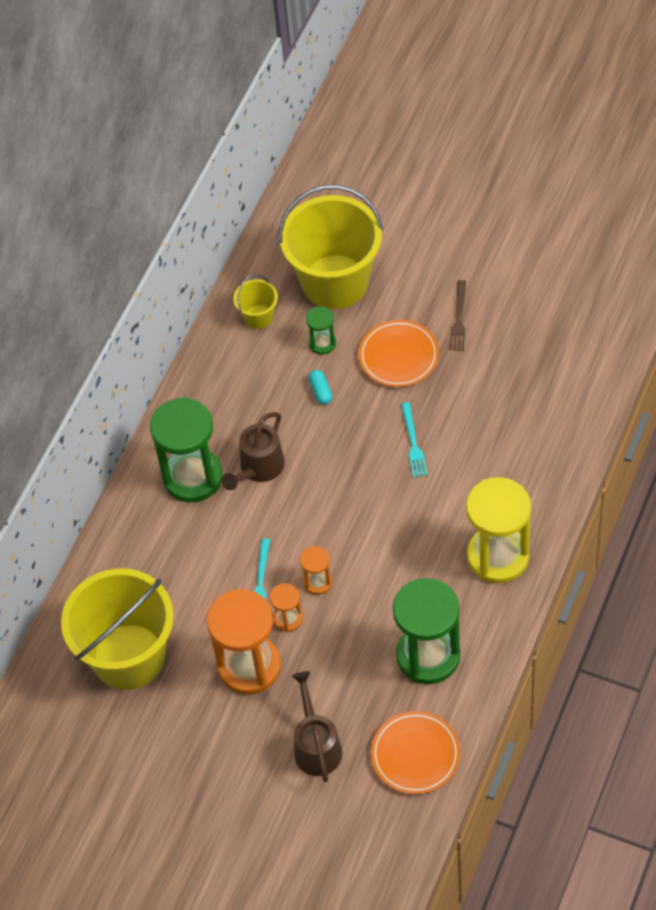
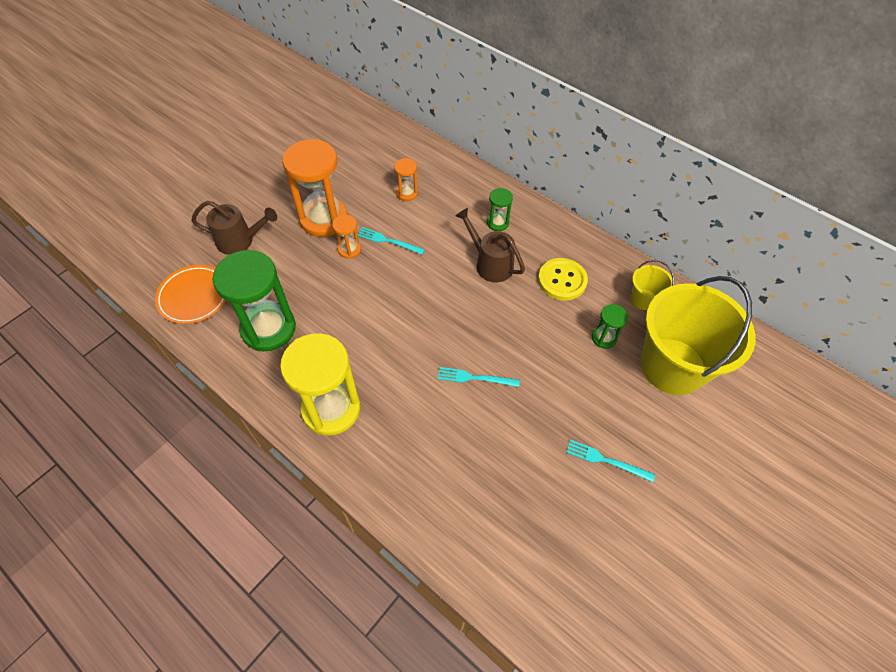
camera: 100 degrees right, 0 degrees up
yellow bucket [61,568,174,690] -> none
green hourglass [150,397,223,503] -> green hourglass [487,188,513,231], size x0.47
orange hourglass [300,546,332,595] -> orange hourglass moved to [394,158,418,201]
turquoise capsule [309,370,332,405] -> none
orange plate [359,320,439,387] -> none
brown fork [450,280,466,351] -> turquoise fork [566,440,655,482]
none -> yellow button [538,258,588,301]

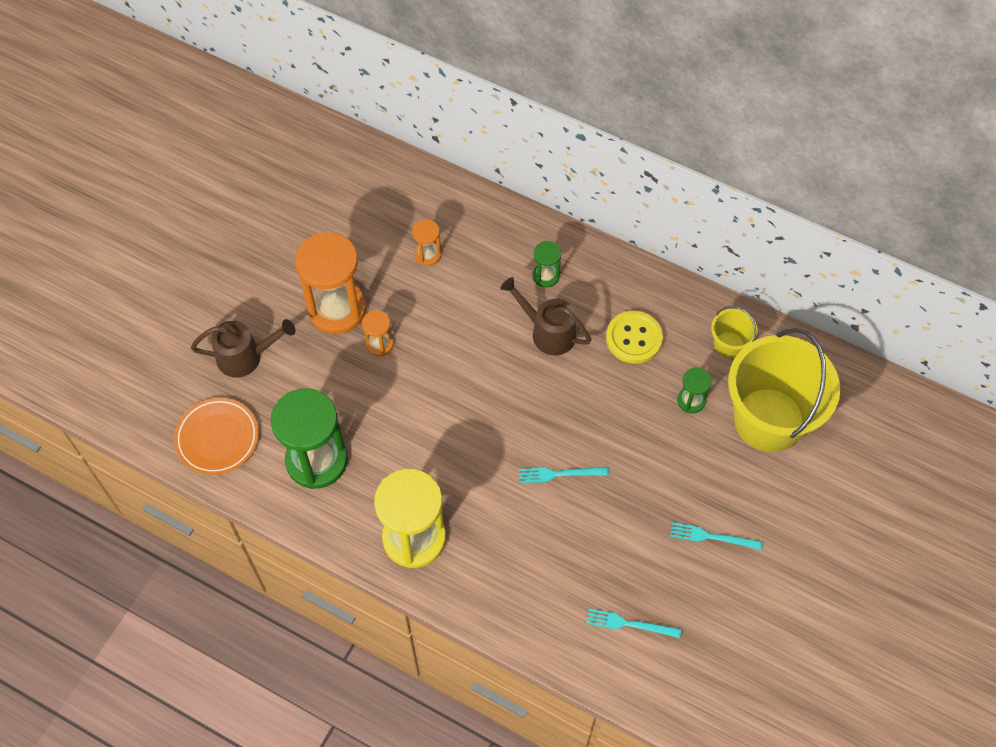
camera: 10 degrees left, 5 degrees up
turquoise fork [358,227,425,255] -> turquoise fork moved to [586,609,681,638]

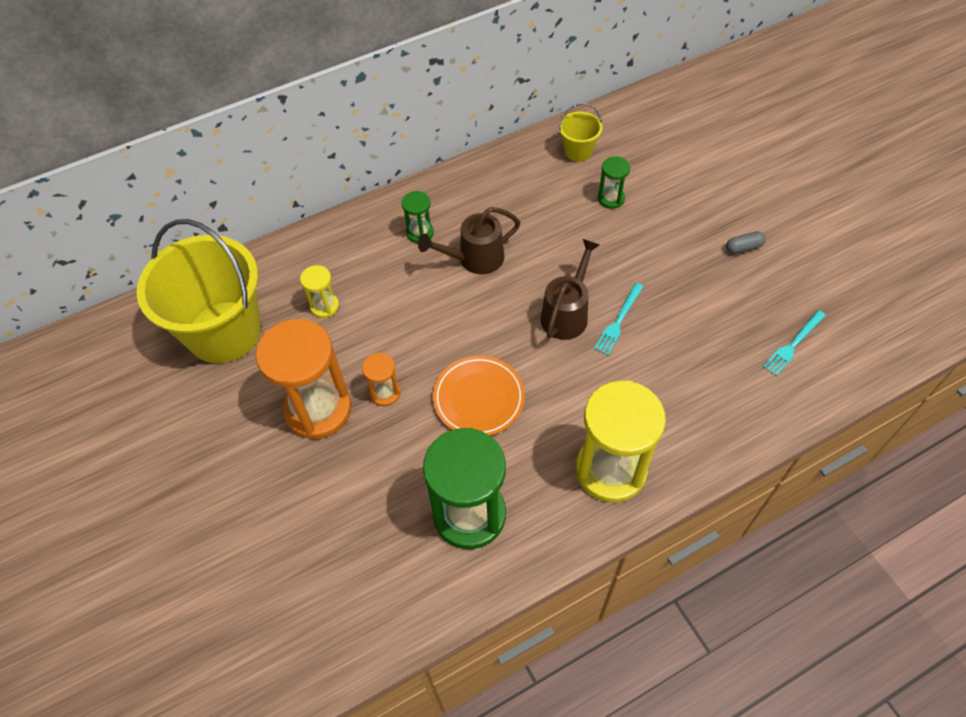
camera: 55 degrees left, 5 degrees down
orange plate [174,398,259,475] -> orange plate moved to [433,356,525,436]
brown watering can [191,319,295,378] -> brown watering can moved to [541,239,600,340]
orange hourglass [412,219,441,266] -> yellow hourglass [300,265,339,318]
yellow button [606,311,663,364] -> none
turquoise fork [670,522,763,550] -> grey capsule [726,231,766,254]
yellow bucket [728,328,840,452] -> yellow bucket moved to [136,219,261,363]

